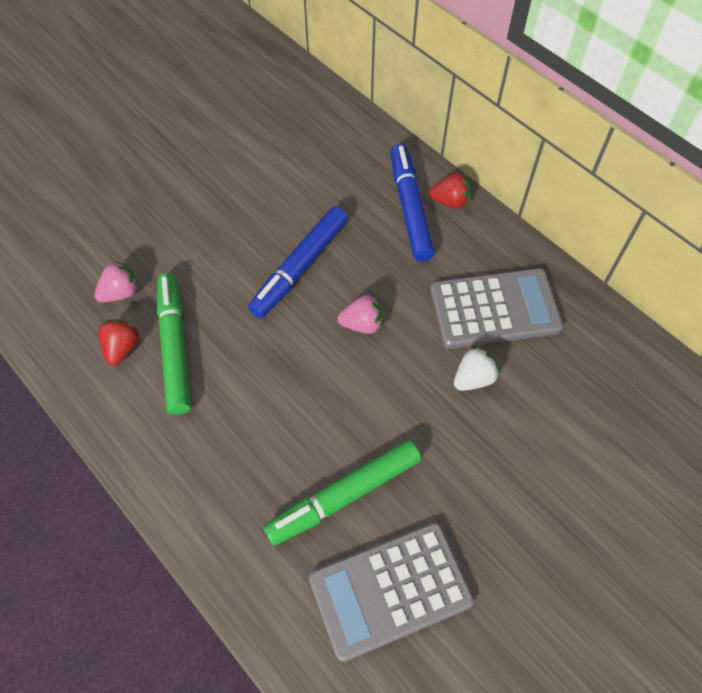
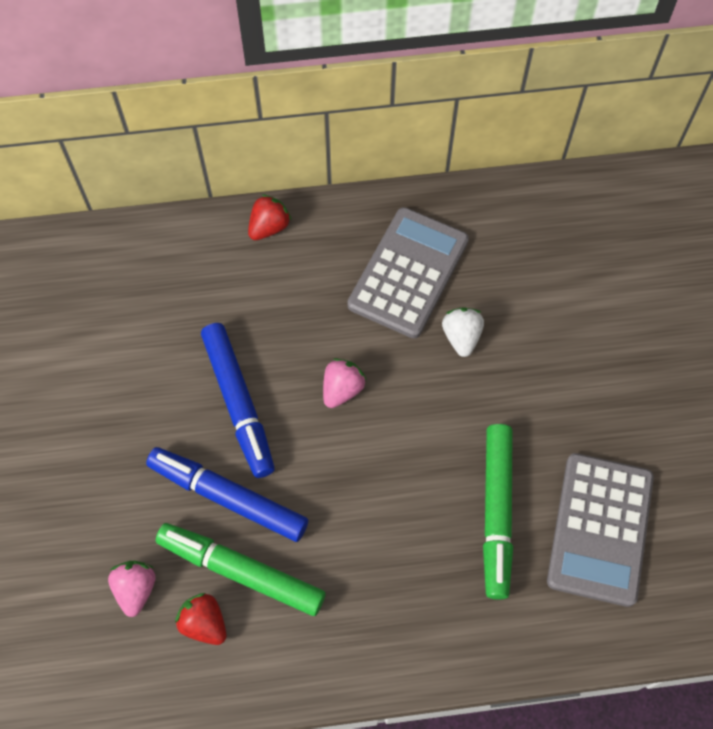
camera: 55 degrees left, 5 degrees up
blue marker [391,144,435,262] -> blue marker moved to [146,447,308,542]

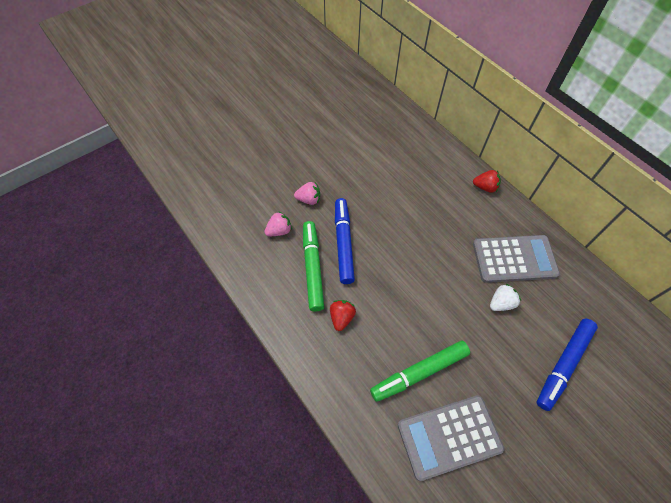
camera: 60 degrees right, 5 degrees down
red strawberry [175,593,226,645] -> red strawberry moved to [330,300,356,331]
blue marker [201,323,275,478] -> blue marker moved to [537,319,598,411]
pink strawberry [323,358,366,408] -> pink strawberry moved to [294,182,320,205]

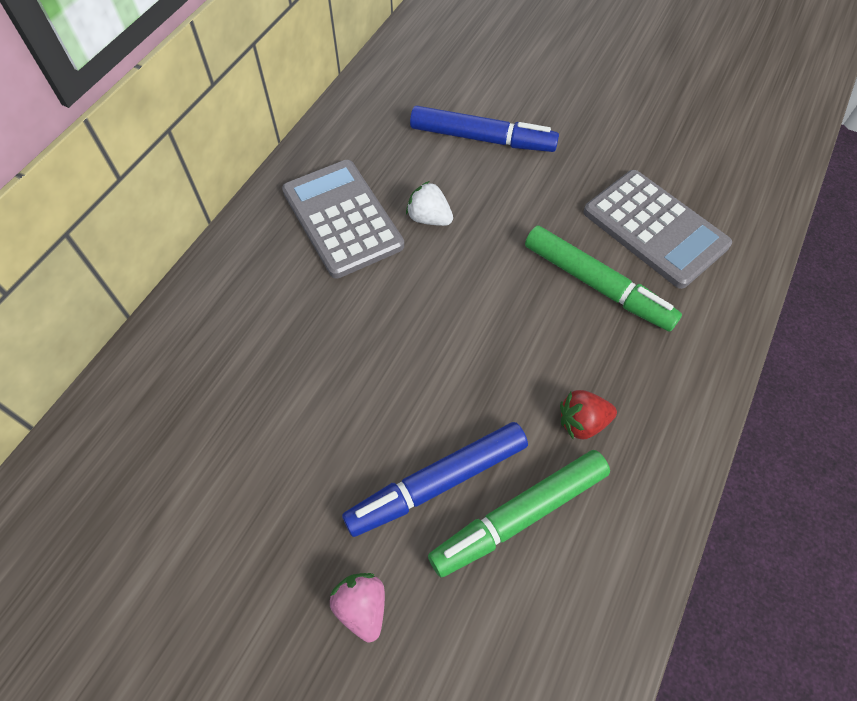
camera: 115 degrees left, 0 degrees up
pink strawberry [265,211,292,236] -> none
red strawberry [473,170,501,193] -> none

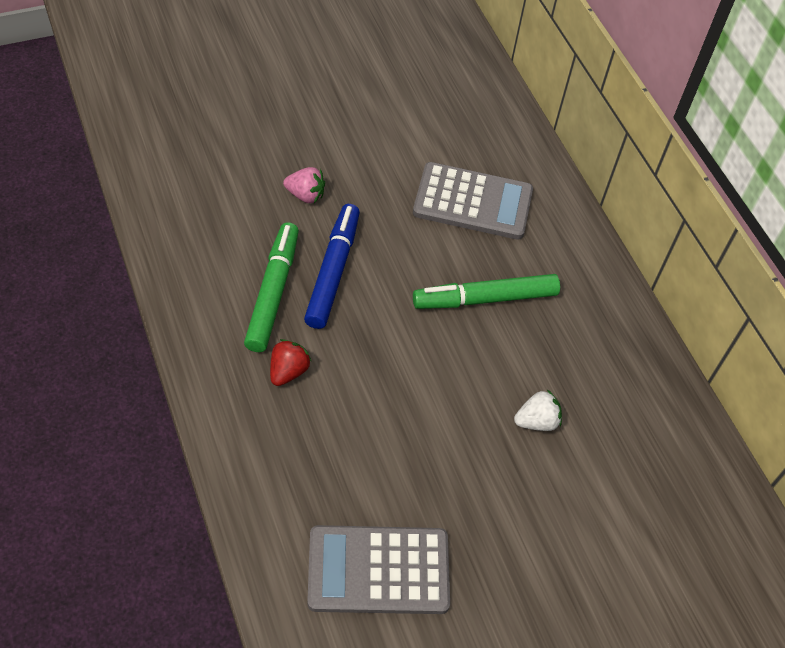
camera: 125 degrees right, 5 degrees down
grey calculator [282,160,404,279] -> grey calculator moved to [413,162,533,240]
blue marker [410,106,559,152] -> none
green marker [525,225,682,332] -> green marker moved to [413,274,560,309]

